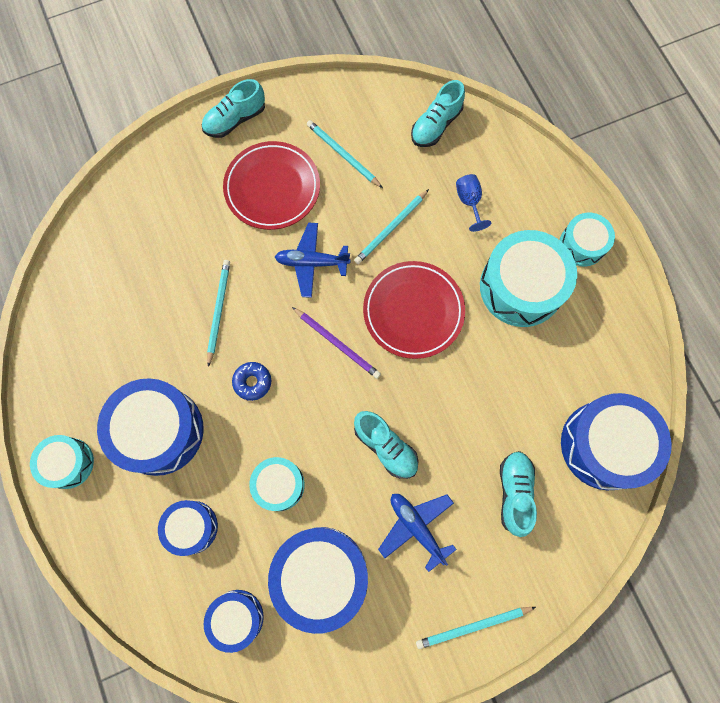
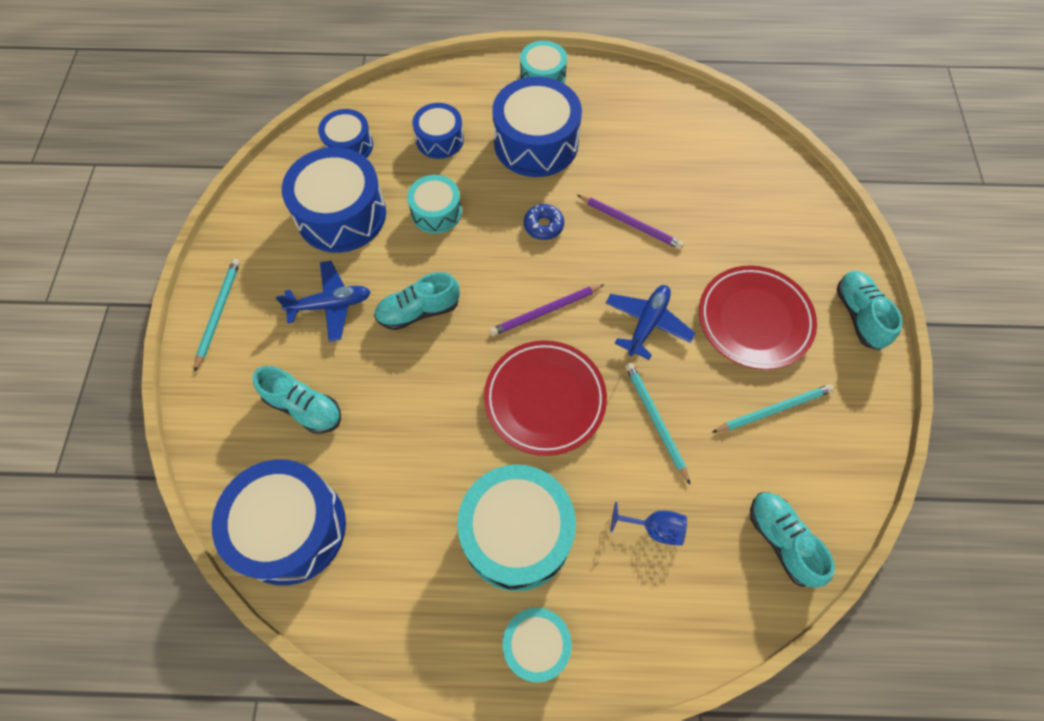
camera: 115 degrees right, 10 degrees down
turquoise pencil [207,260,230,367] -> purple pencil [577,195,684,249]

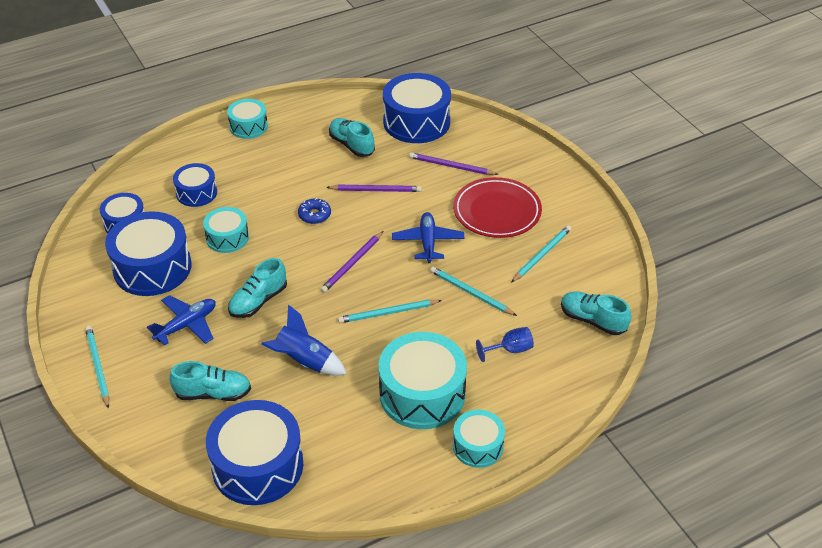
camera: 30 degrees left, 20 degrees down
red plate [484,340,607,456] -> turquoise pencil [338,299,442,323]
blue drum [492,77,582,177] -> blue drum moved to [383,73,451,143]
turquoise shoe [837,271,903,350] -> turquoise shoe moved to [329,118,375,157]
none -> blue rocket [261,304,347,376]
none -> purple pencil [409,152,499,175]

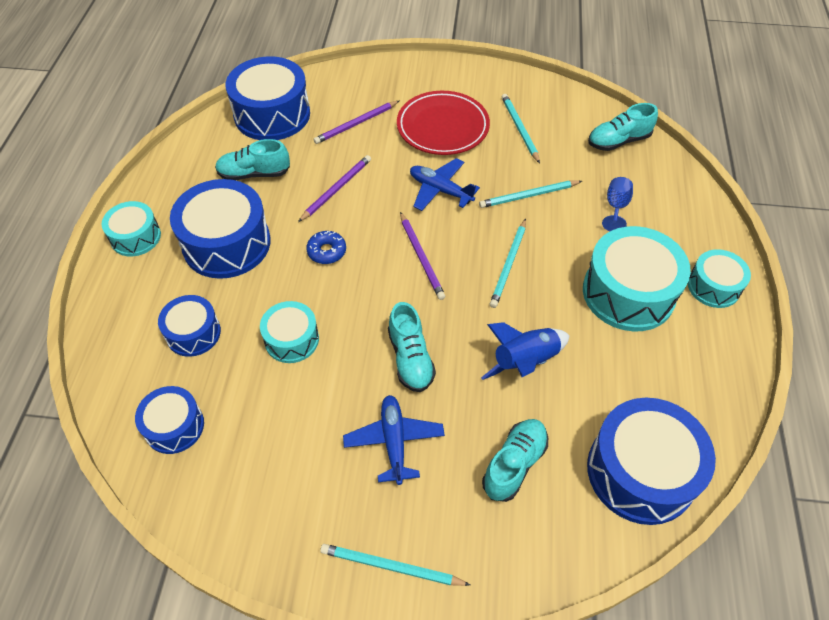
camera: 55 degrees left, 10 degrees up
blue drum [105,211,192,296] -> blue drum moved to [170,179,271,279]

